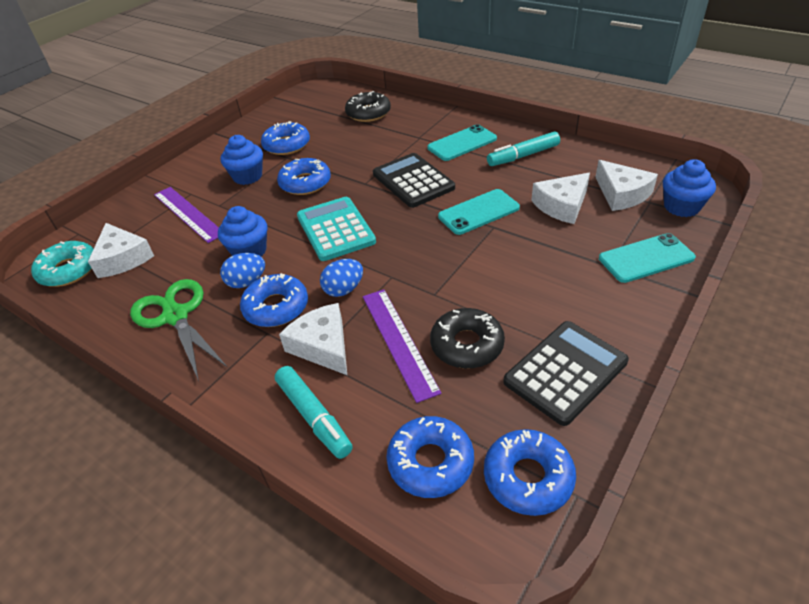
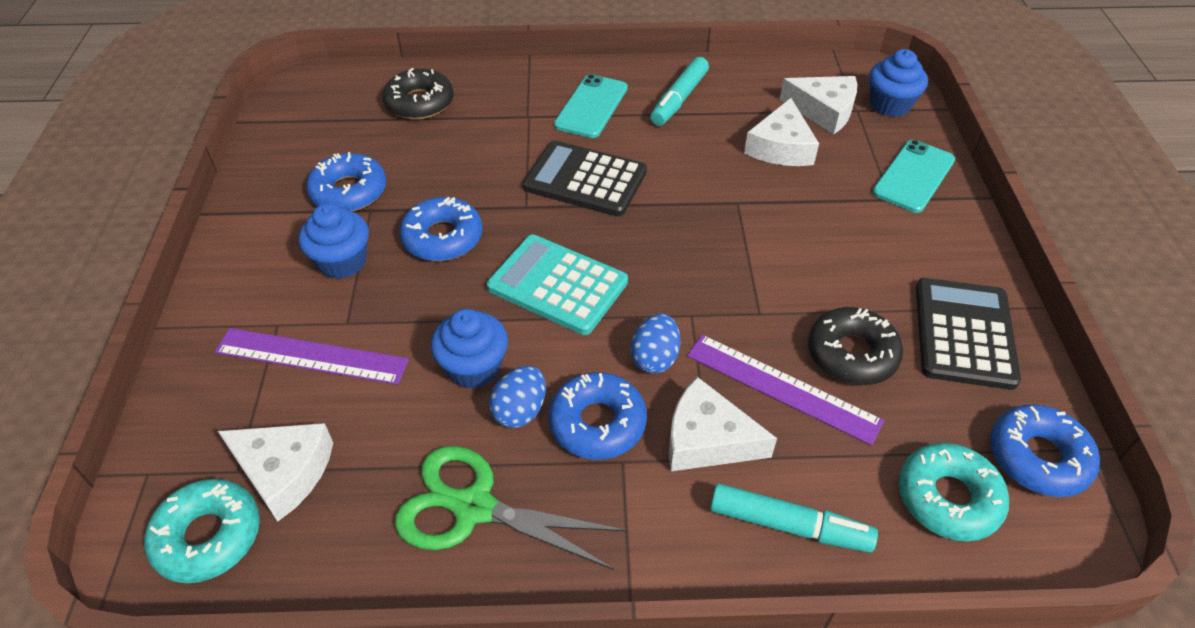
camera: 40 degrees left, 5 degrees up
blue donut [386,416,474,498] -> turquoise donut [898,443,1009,541]
turquoise phone [438,189,520,235] -> none

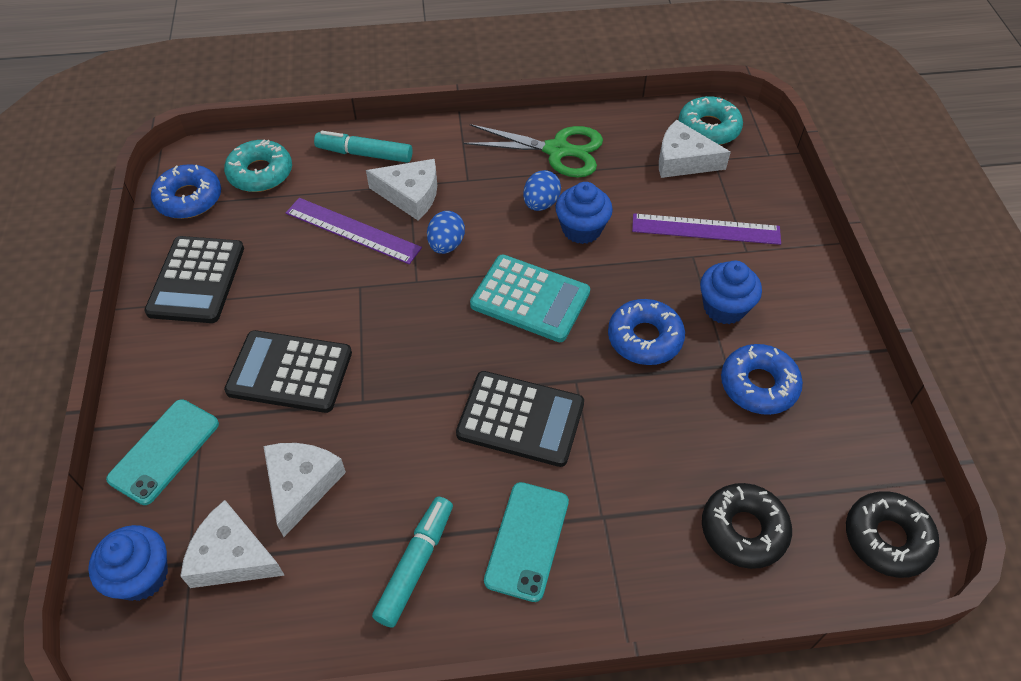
camera: 175 degrees right, 5 degrees up
blue donut [548,372,647,460] -> none
black donut [808,307,903,385] -> black donut moved to [846,491,939,578]
none -> black calculator [224,330,352,413]

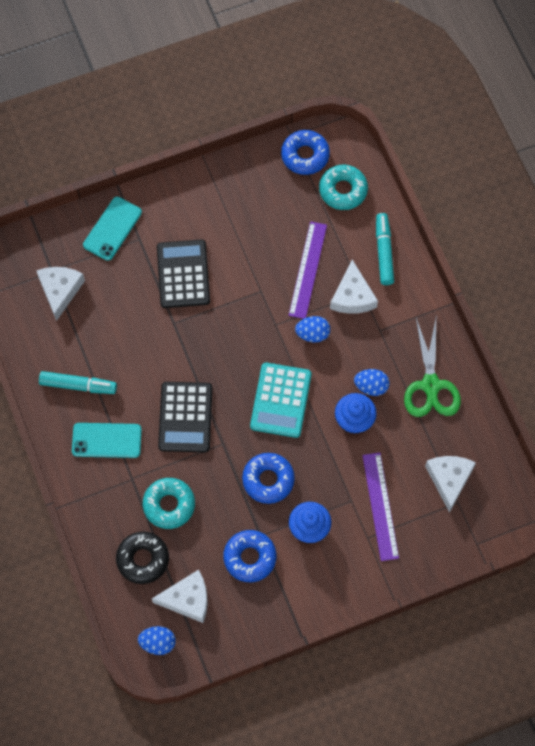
camera: 75 degrees right, 15 degrees up
blue cupcake [88,525,168,601] -> none
turquoise phone [106,399,219,505] -> turquoise phone turned 75 degrees counterclockwise [83,197,142,261]
black calculator [144,236,244,323] -> none
white cheese [263,443,346,537] -> white cheese moved to [152,570,208,623]
turquoise donut [678,96,743,145] -> turquoise donut moved to [143,478,195,529]
black donut [846,491,939,578] -> blue egg [138,626,176,655]

